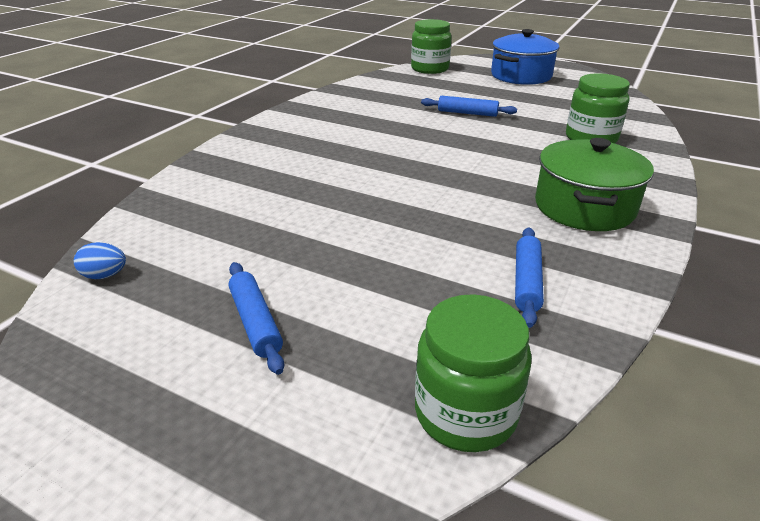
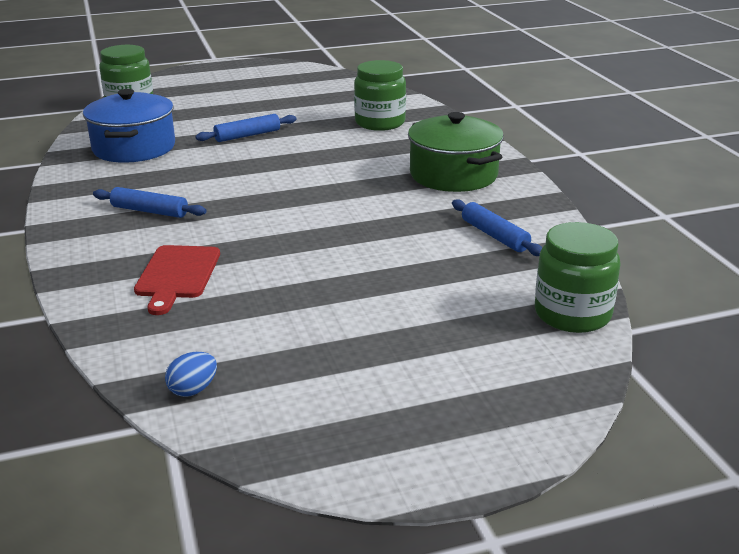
camera: 45 degrees left, 5 degrees down
blue rolling pin [228,262,284,375] -> blue rolling pin moved to [93,187,206,218]
blue pot [491,29,560,85] -> blue pot moved to [83,89,175,163]
none -> red cutting board [134,245,220,315]

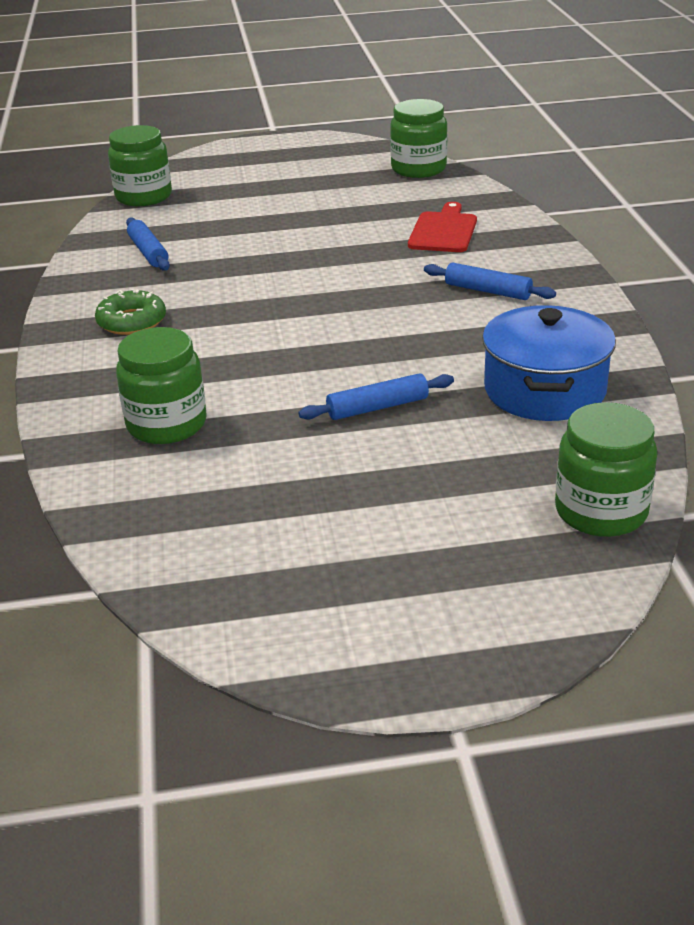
camera: 170 degrees left, 5 degrees up
blue egg [165,352,217,397] -> green jar [390,99,447,178]
green pot [408,112,504,192] -> green donut [95,289,166,335]

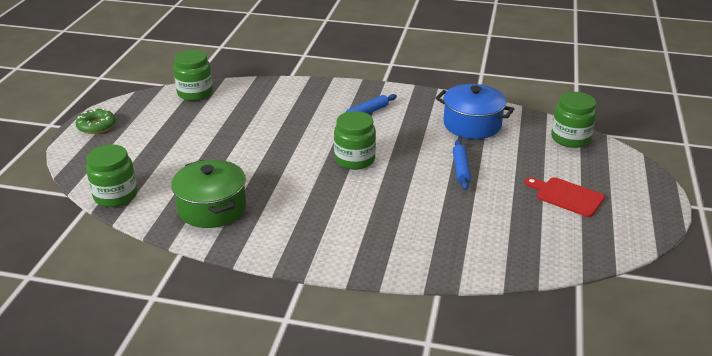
camera: 70 degrees left, 0 degrees up
green donut [95,289,166,335] -> green donut moved to [76,108,116,134]
green jar [116,327,206,444] -> green jar moved to [334,111,376,170]
blue rolling pin [126,217,170,271] -> green pot [171,160,246,228]
red cutting board [408,202,477,252] -> red cutting board moved to [525,177,605,217]

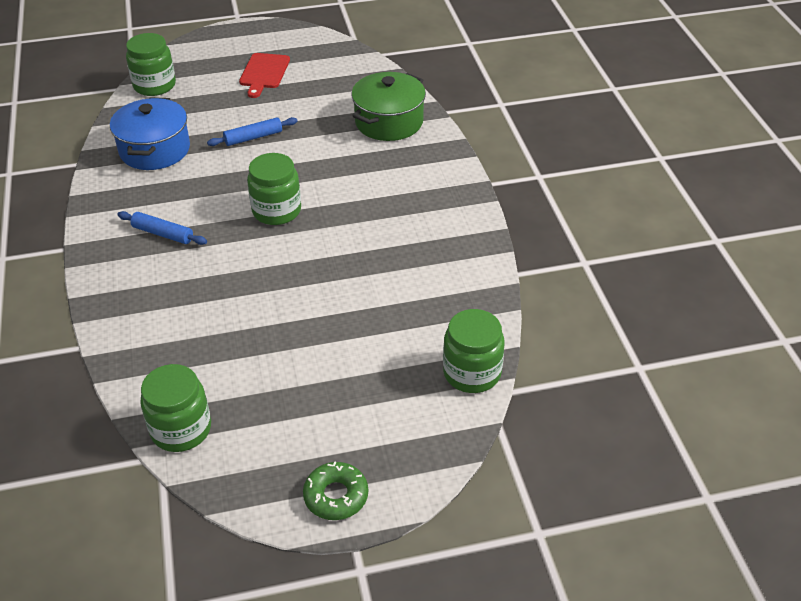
camera: 115 degrees left, 10 degrees up
green pot [171,160,246,228] -> green pot moved to [352,72,426,141]

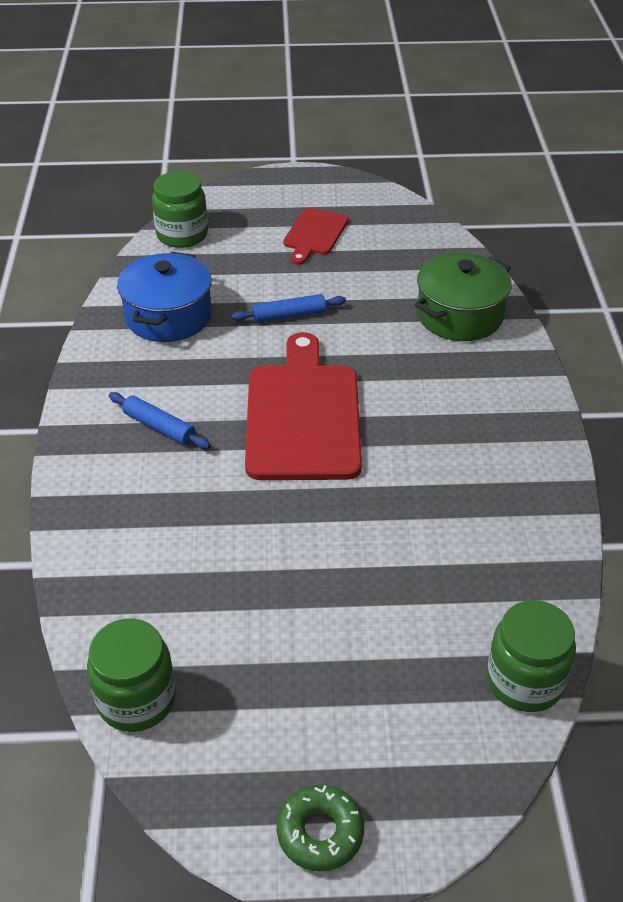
camera: 10 degrees right, 0 degrees up
green jar [247,153,301,225] -> red cutting board [245,332,362,480]

